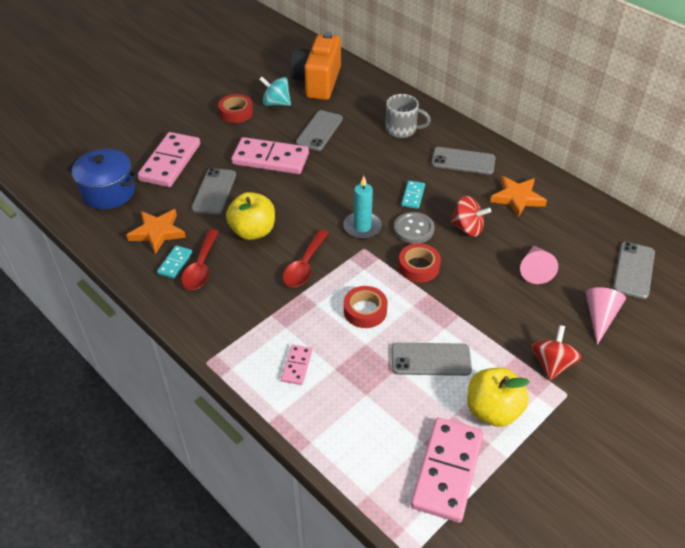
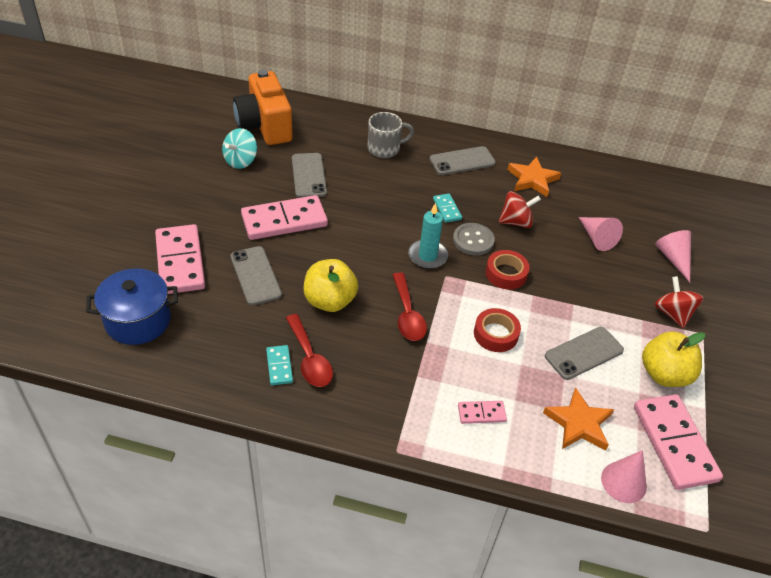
camera: 35 degrees left, 0 degrees up
orange star [126,209,186,254] -> orange star moved to [543,388,614,451]
red tape [218,94,253,123] -> none
turquoise spinning top [259,77,291,106] -> turquoise spinning top turned 45 degrees counterclockwise [222,128,257,169]
pink domino [281,345,312,385] -> pink domino turned 75 degrees counterclockwise [458,401,507,424]
grey phone [613,242,655,299] -> none
none -> pink cone [601,450,647,503]

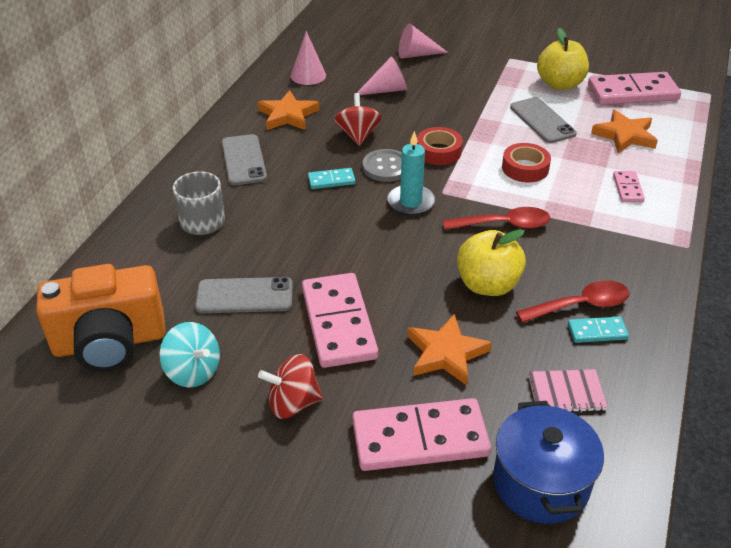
camera: 80 degrees left, 5 degrees down
grey phone [230,246,282,305] -> orange star [408,314,492,385]
pink cone [601,450,647,503] -> pink cone moved to [291,31,326,85]
red spinning top [655,276,703,328] -> red spinning top moved to [258,354,323,419]
none -> pink notebook [528,369,608,412]

